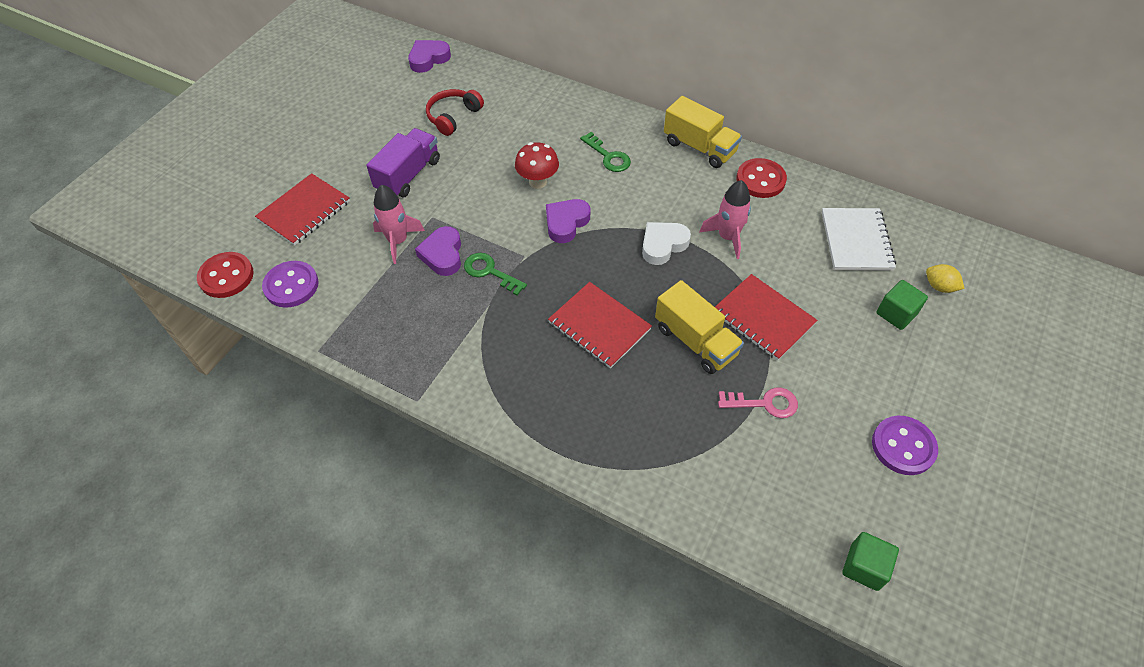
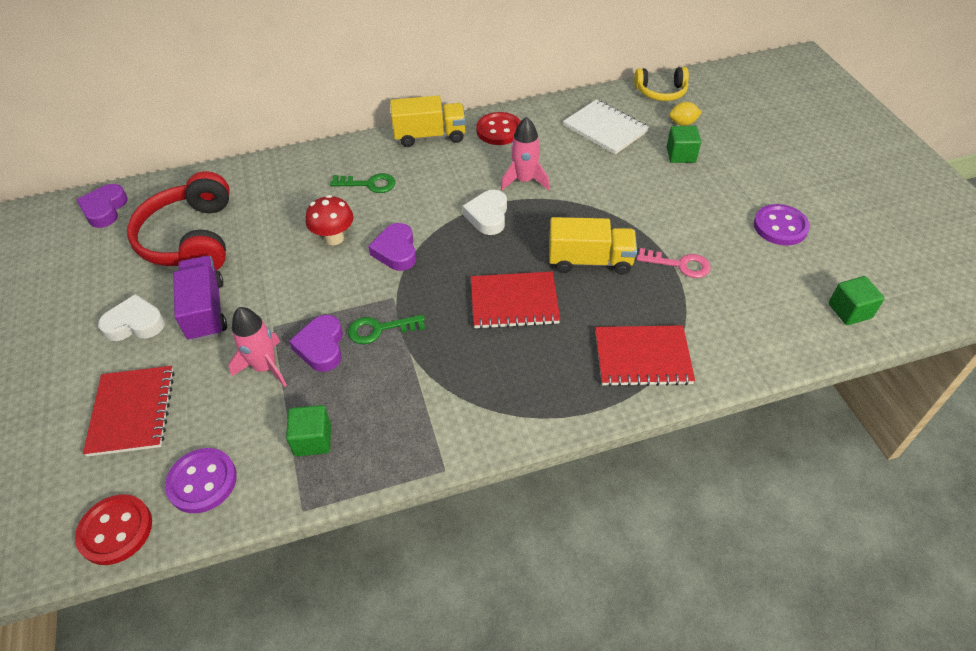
camera: 45 degrees left, 5 degrees down
purple heart [415,226,461,276] -> purple heart turned 45 degrees clockwise [289,315,343,372]
red headphones [426,89,484,136] -> red headphones [127,171,230,270], size x1.77
red notebook [715,274,817,361] -> red notebook moved to [595,325,695,387]
pink key [718,387,798,418] -> pink key turned 60 degrees clockwise [637,248,711,278]
none -> white heart [98,294,165,341]
none -> green cube [286,405,331,456]
none -> yellow headphones [634,67,689,101]

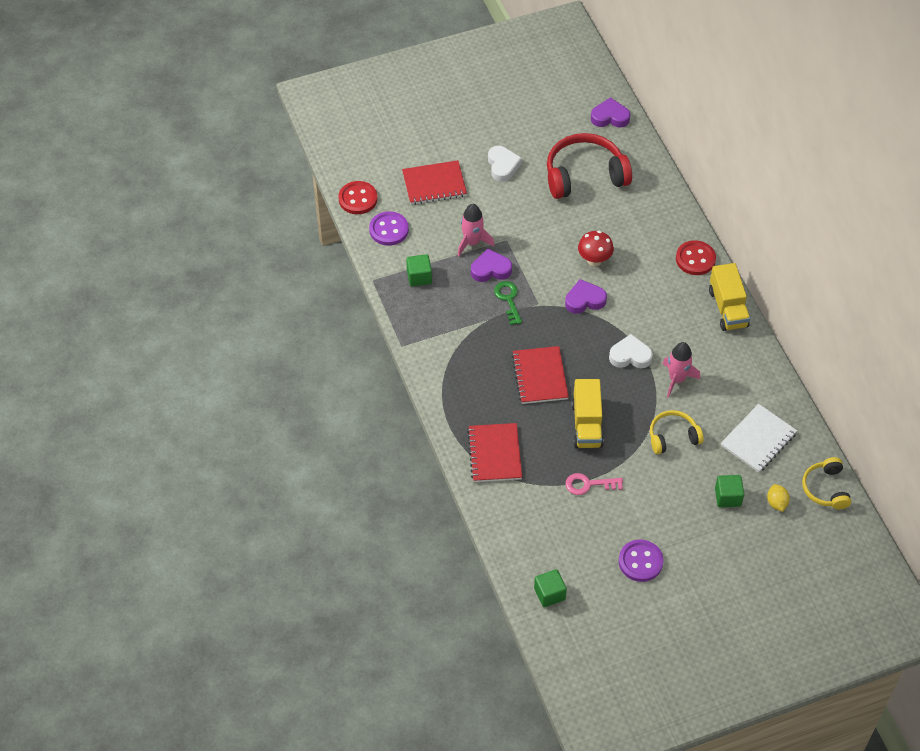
camera: 85 degrees right, 5 degrees up
purple truck [173,256,227,341] -> none
green key [330,173,395,193] -> none
red button [476,112,521,145] -> red button moved to [676,240,716,275]
pink key [637,248,711,278] -> pink key turned 75 degrees clockwise [565,473,623,495]
none -> yellow headphones [650,410,704,454]

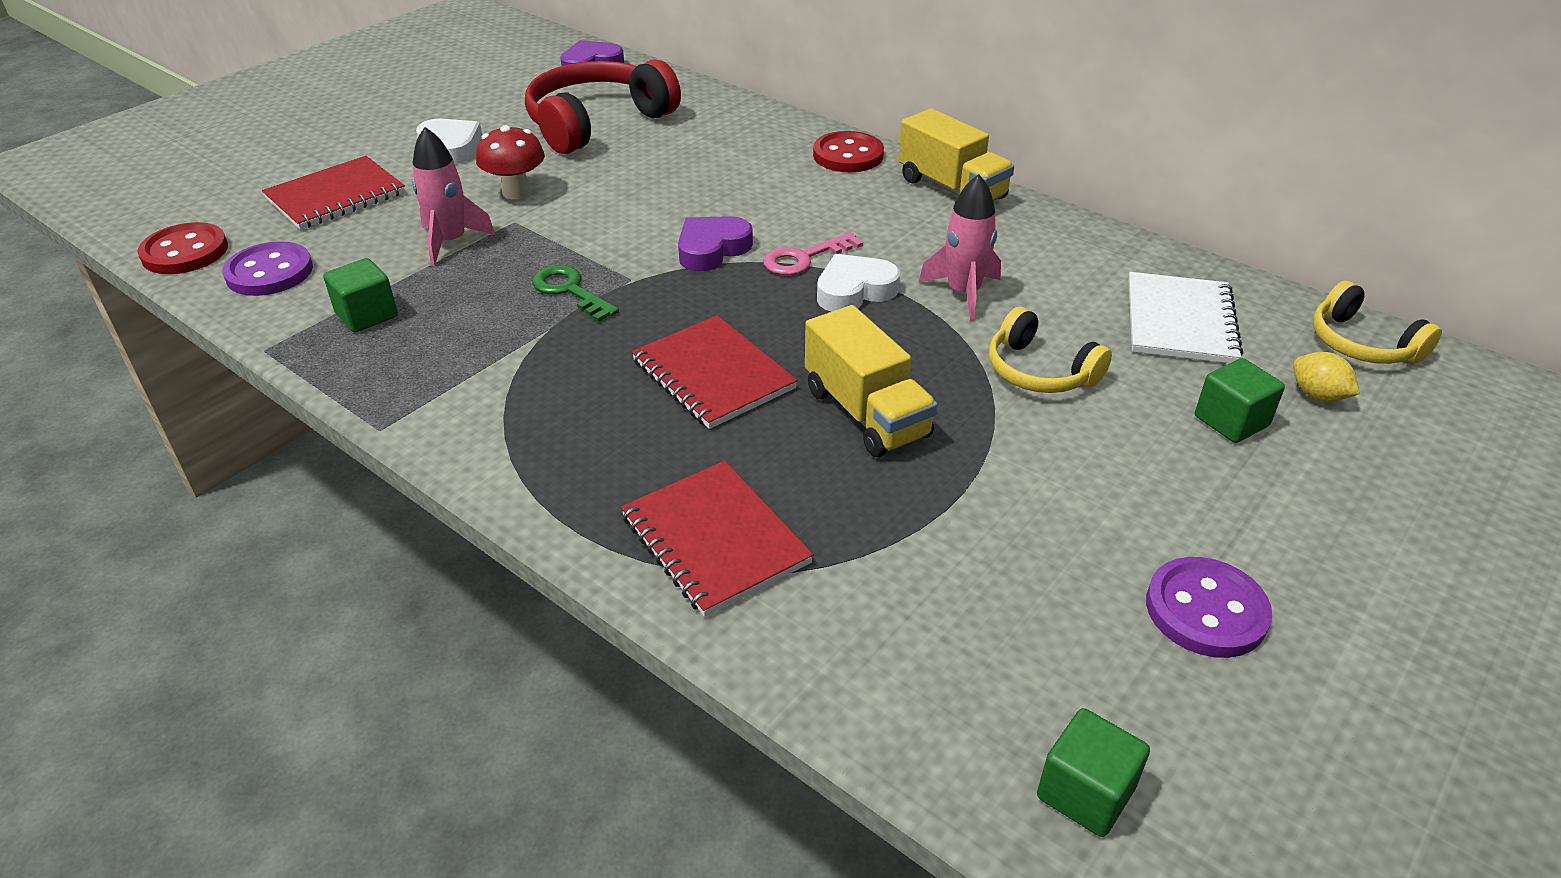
camera: 30 degrees left, 15 degrees down
purple heart [471,249,512,282] -> none
pink key [565,473,623,495] -> pink key moved to [763,232,863,275]
red mushroom [578,231,614,266] -> red mushroom moved to [476,125,545,199]
yellow headphones [650,410,704,454] -> yellow headphones turned 90 degrees counterclockwise [989,307,1112,393]

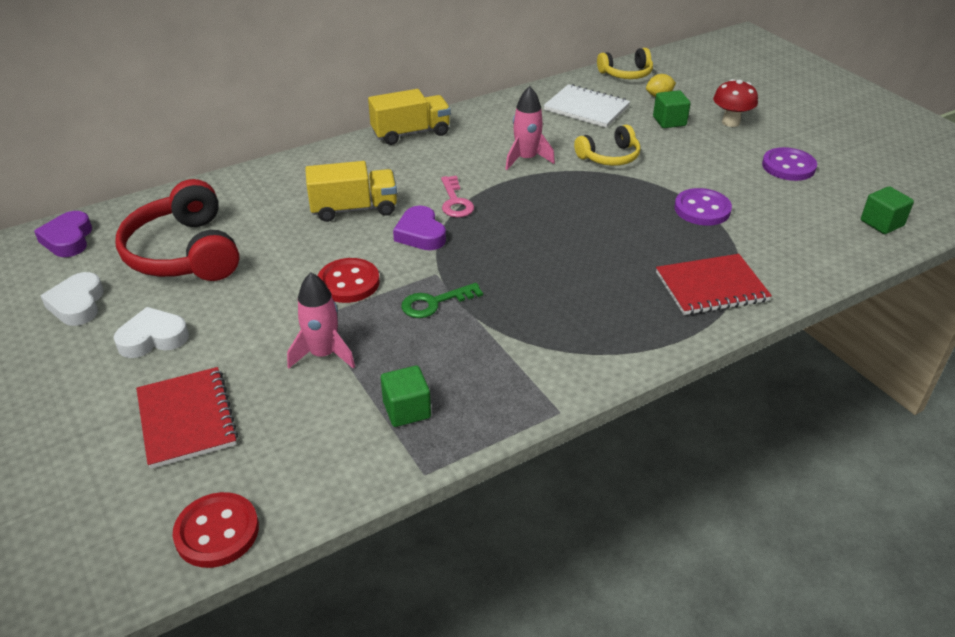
camera: 70 degrees left, 0 degrees up
purple button [222,241,313,296] -> purple button moved to [674,188,732,226]
red mushroom [476,125,545,199] -> red mushroom moved to [713,79,758,127]
red notebook [632,315,798,429] -> none
yellow truck [805,305,938,457] -> yellow truck moved to [305,161,397,222]
red button [813,131,884,172] -> red button moved to [318,258,380,303]
white heart [817,254,900,312] -> white heart moved to [41,272,104,326]

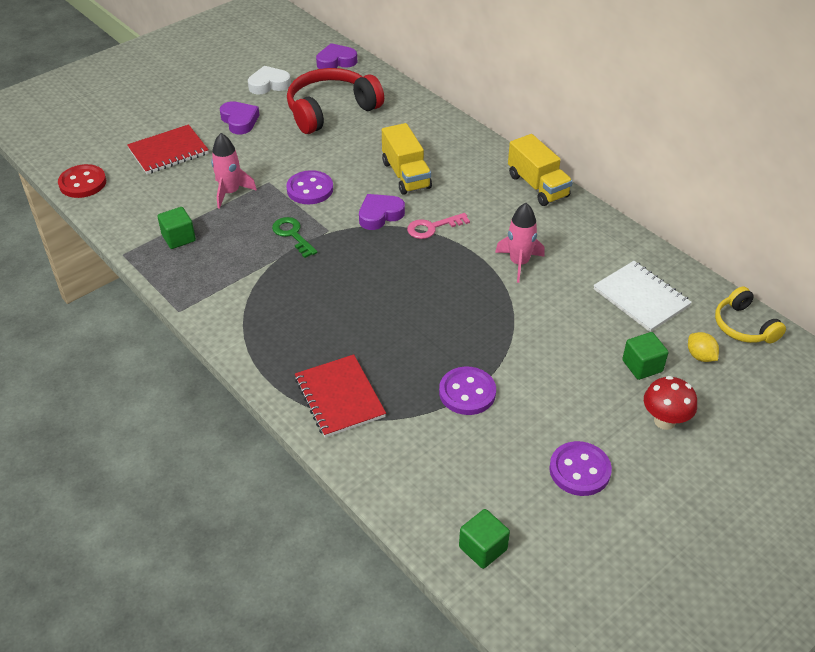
camera: 80 degrees right, 5 degrees up
white heart [114,307,189,358] -> purple heart [220,101,259,134]
red button [318,258,380,303] -> purple button [286,170,333,204]
white notebook [544,84,630,128] -> white notebook turned 60 degrees counterclockwise [594,261,692,332]
yellow headphones [574,125,641,166] -> none

